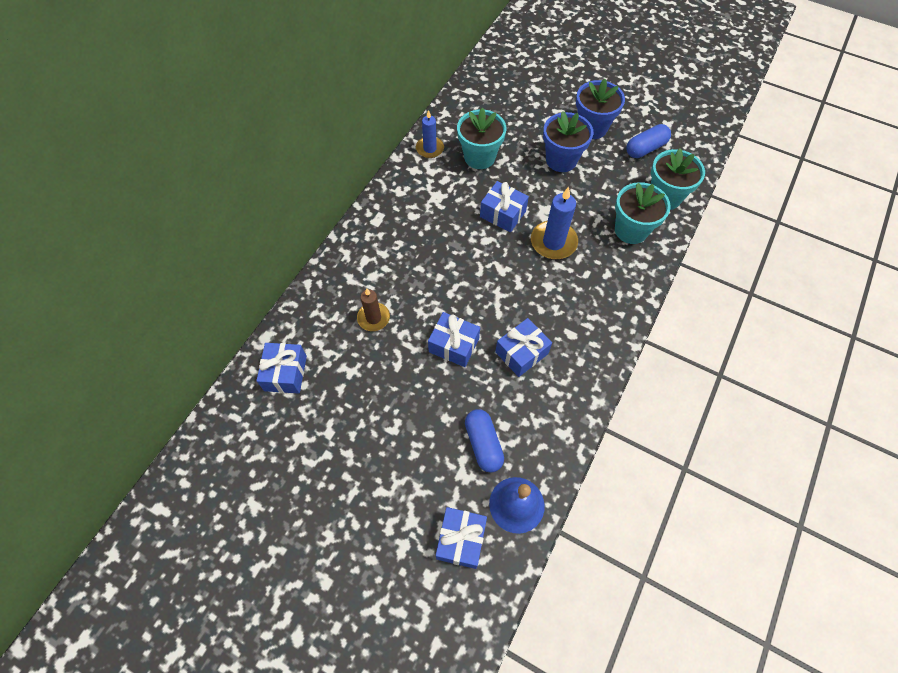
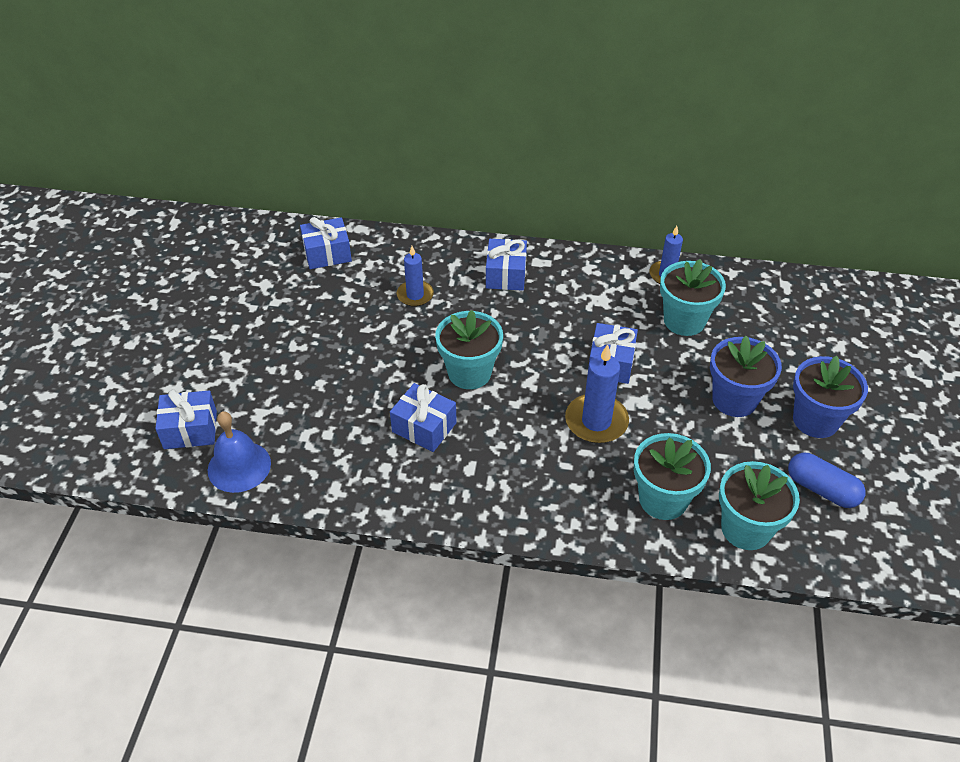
camera: 70 degrees right, 15 degrees down
brown candle [357,288,390,331] -> blue candle [397,246,434,307]
blue gift [428,312,480,367] -> blue gift moved to [486,239,527,291]
blue capsule [465,409,504,472] -> none
none -> turquoise flower pot [435,310,503,389]

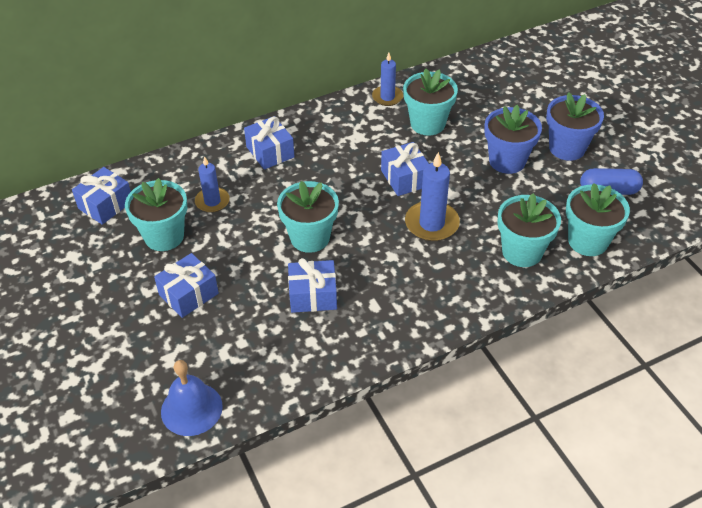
camera: 35 degrees left, 0 degrees up
blue gift [155,389,217,449] -> blue gift moved to [154,253,219,318]
none -> turquoise flower pot [125,178,187,251]

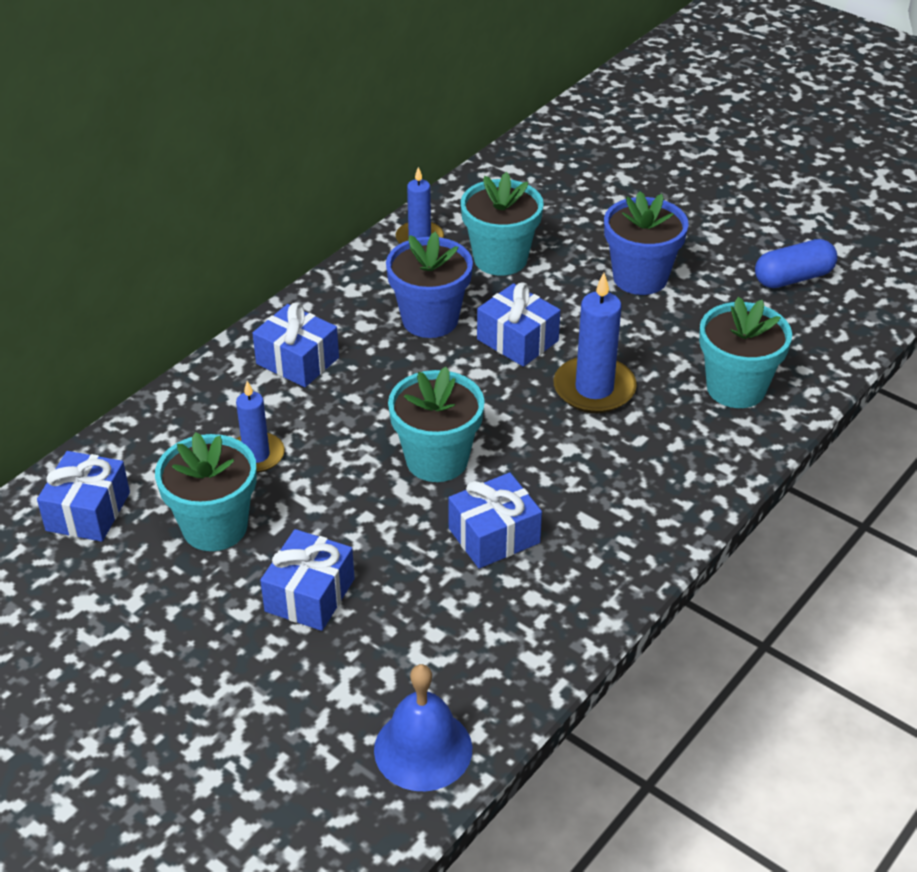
camera: 25 degrees left, 5 degrees down
blue flower pot [546,92,604,161] -> blue flower pot moved to [386,232,473,338]
turquoise flower pot [566,183,630,256] -> none

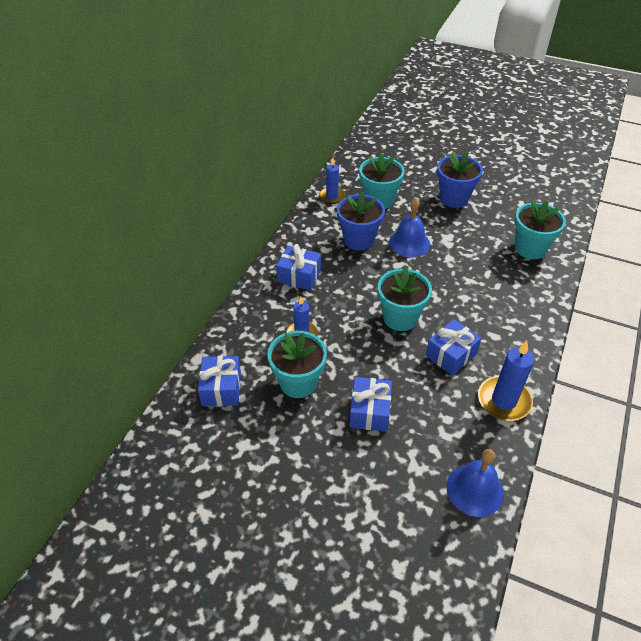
camera: 15 degrees left, 5 degrees up
blue gift [477,283,561,367] -> blue bell [389,198,430,257]
blue candle [553,273,637,413] -> blue candle moved to [478,341,534,421]
blue capsule [755,239,838,288] -> none

